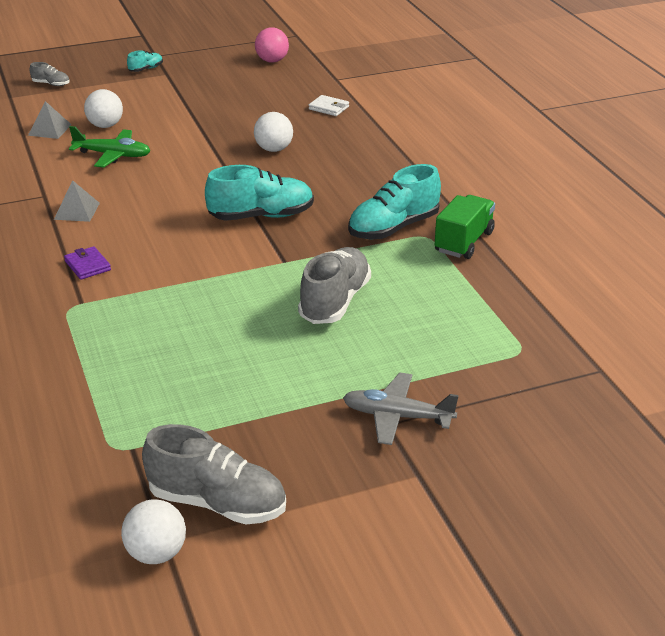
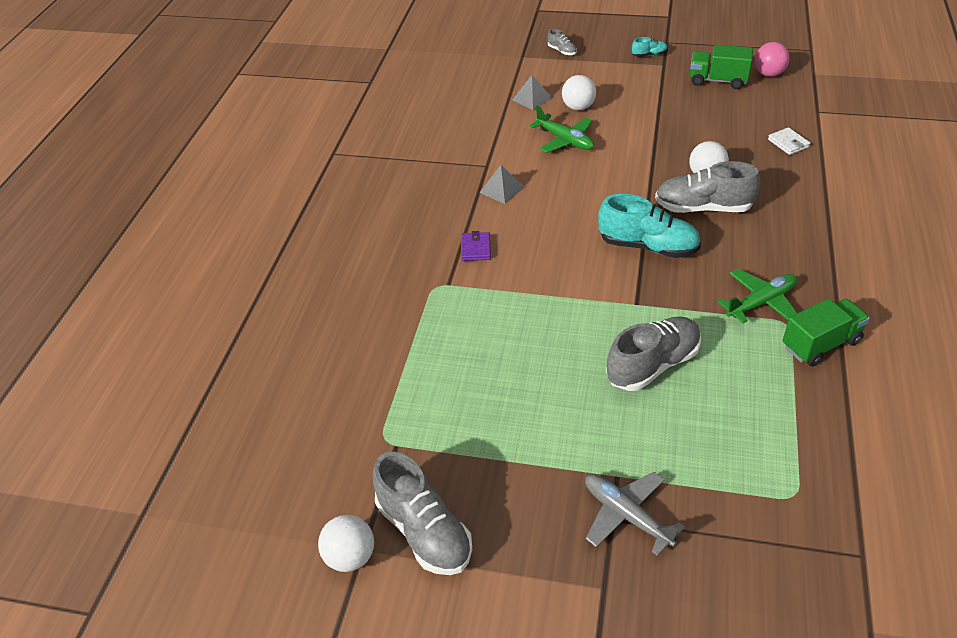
camera: 35 degrees right, 10 degrees up
turquoise shoe [348,164,441,240] -> green plane [718,269,797,323]
none -> grey shoe [655,161,760,213]
none -> green truck [690,45,753,89]

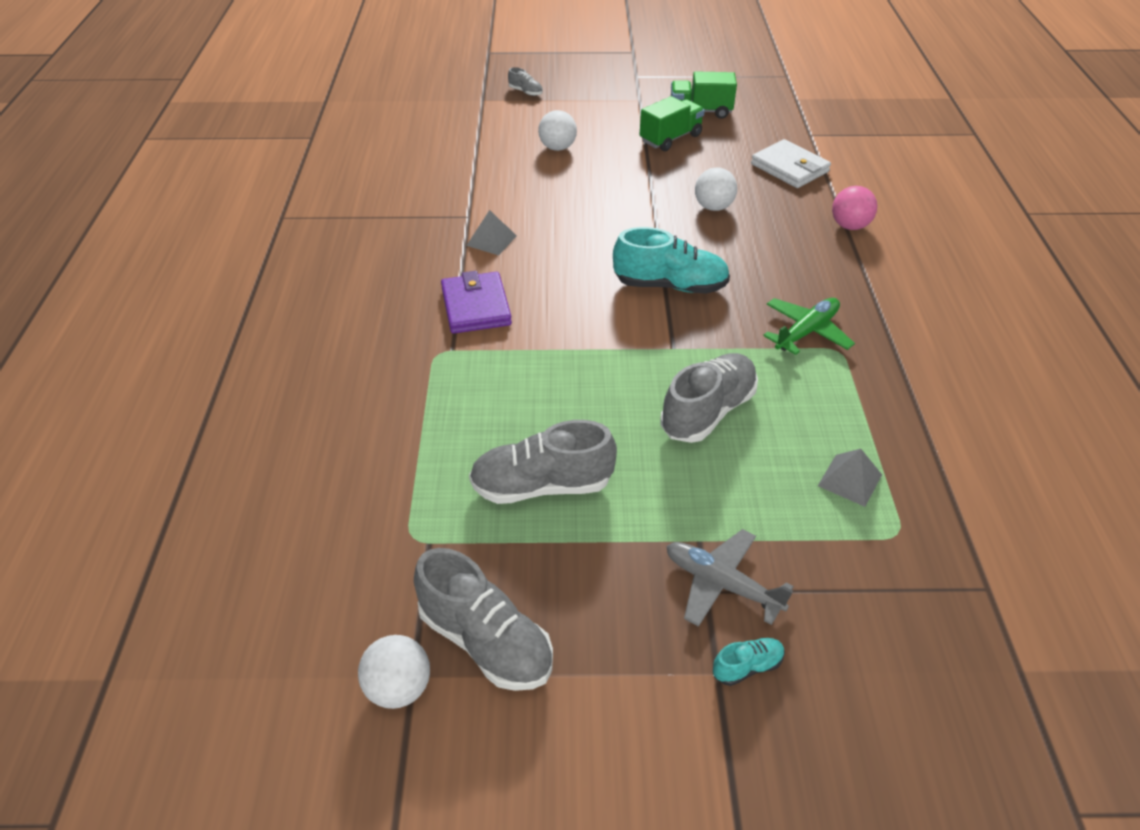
camera: 15 degrees left, 0 degrees up
purple wallet [461,231,491,261] -> purple wallet [441,271,512,334], size x1.76
grey pyramid [512,75,552,110] -> grey pyramid moved to [818,449,882,507]
green plane [529,106,594,153] -> none
turquoise shoe [632,37,668,57] -> turquoise shoe moved to [713,638,785,686]
grey shoe [655,161,760,213] -> grey shoe moved to [469,420,617,504]
pink ball [755,42,790,77] -> pink ball moved to [832,186,877,230]
white wallet [768,127,811,155] -> white wallet [751,139,831,188], size x1.76
green truck [783,299,870,366] -> green truck moved to [640,96,705,151]

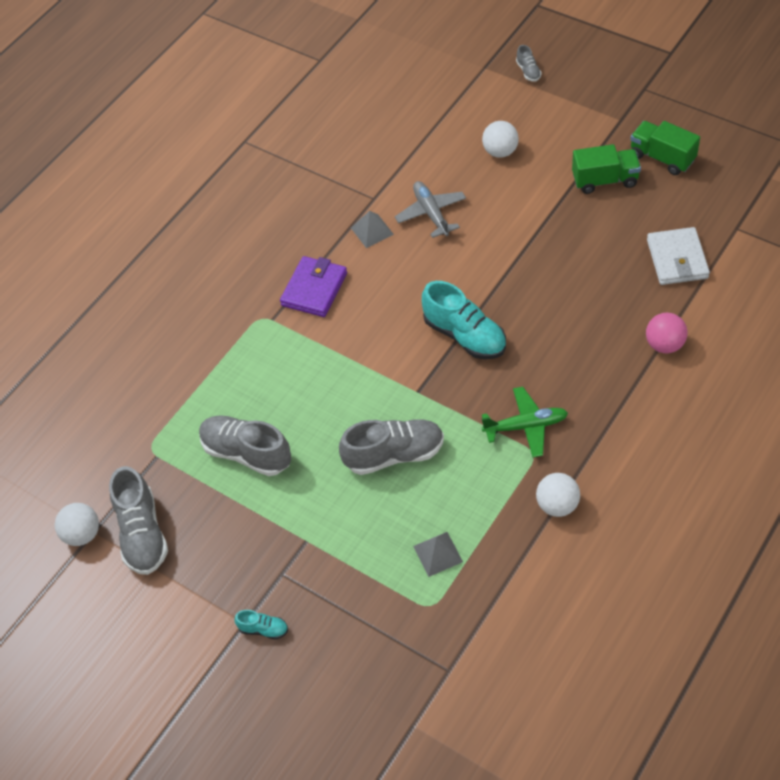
camera: 40 degrees right, 10 degrees up
grey plane [667,529,794,627] -> grey plane moved to [395,181,466,238]
white ball [695,168,737,211] -> white ball moved to [536,473,580,517]

